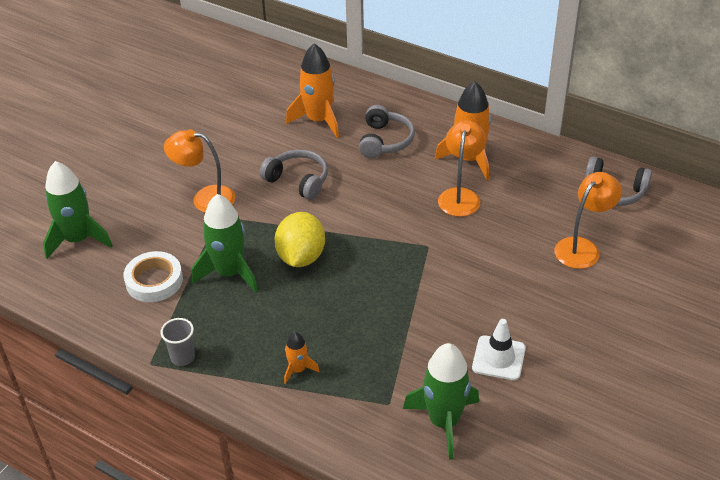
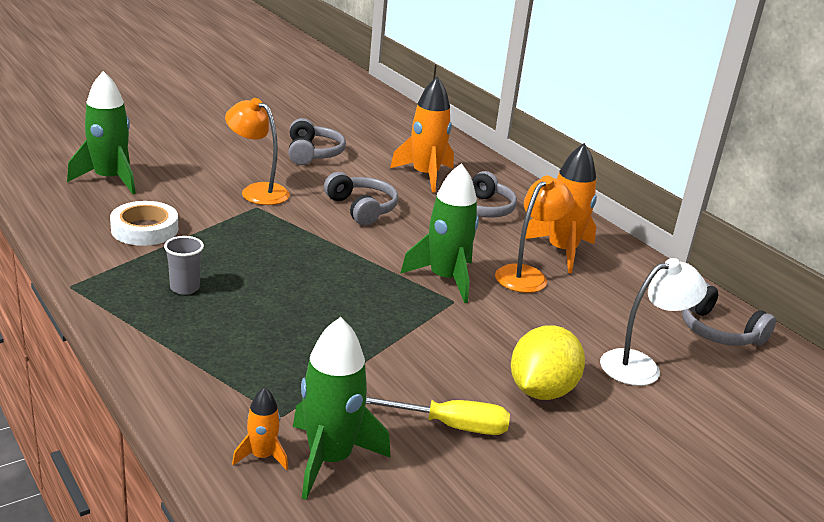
camera: 20 degrees right, 15 degrees down
grey cup [161,318,195,366] -> grey cup moved to [164,236,204,295]
green rocket [192,194,258,292] -> green rocket moved to [400,163,479,303]
yellow lemon [275,212,325,267] -> yellow lemon moved to [511,325,585,400]
orange rocket [284,332,320,384] -> orange rocket moved to [232,387,288,470]
white traffic cone [472,319,526,380] -> yellow screwdriver [366,397,510,435]
orange lamp [554,172,622,269] -> white lamp [600,258,707,386]
none -> grey headphones [289,118,346,165]

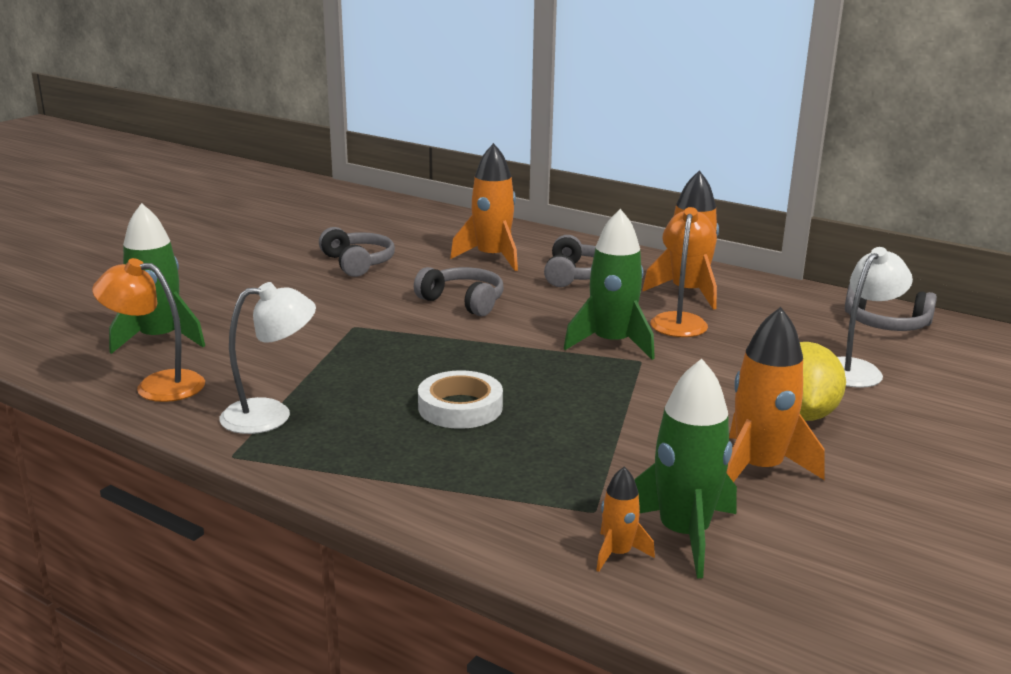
camera: 20 degrees left, 5 degrees down
white tape [110,201,178,246] -> white tape moved to [418,370,503,429]
grey cup [164,236,204,295] -> none
orange lamp [225,98,290,205] -> orange lamp moved to [92,258,205,402]
yellow screwdriver [366,397,510,435] -> orange rocket [726,307,825,482]
none -> white lamp [219,282,316,434]

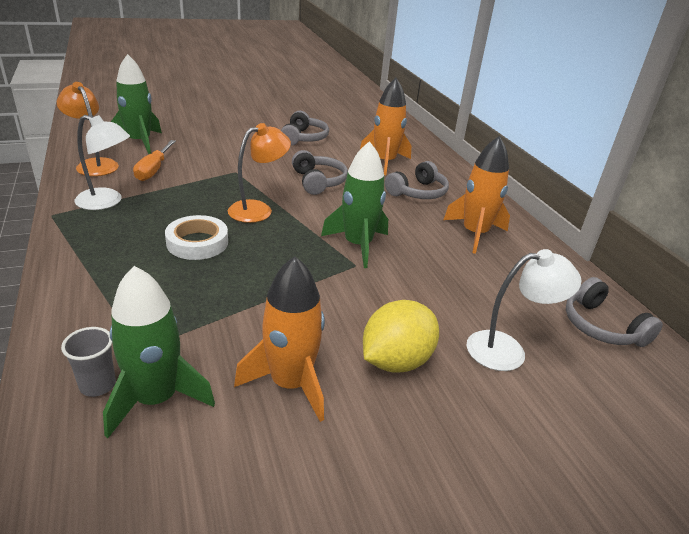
camera: 35 degrees right, 10 degrees up
orange rocket [596,467,655,572] -> grey cup [61,327,116,397]
orange lamp [651,207,717,337] -> orange lamp moved to [228,123,291,223]
none -> orange screwdriver [133,140,176,181]

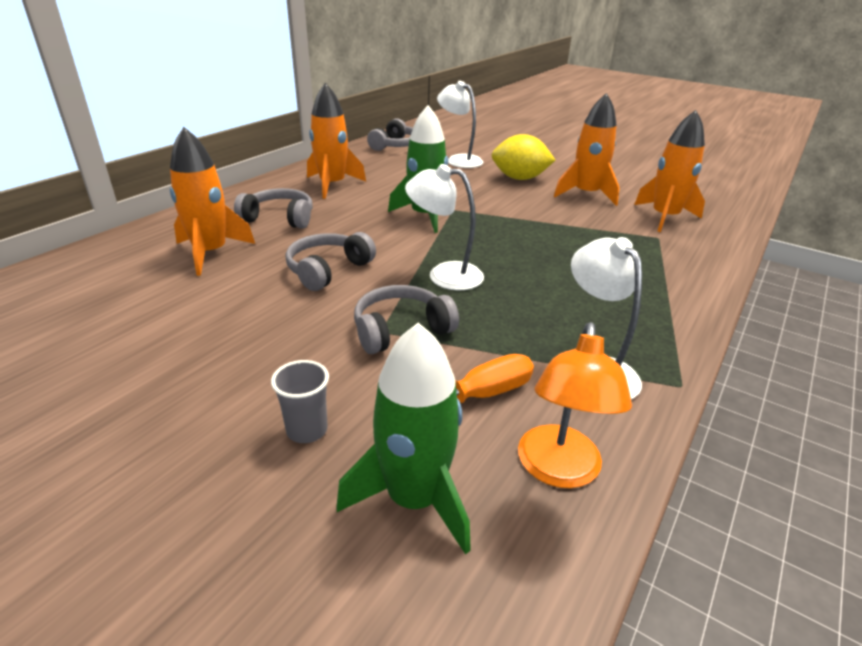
camera: 125 degrees left, 0 degrees up
grey cup [61,327,116,397] -> grey cup moved to [271,360,329,443]
green rocket [103,266,215,438] -> orange rocket [634,110,705,232]
white tape [165,215,228,260] -> none
orange lamp [228,123,291,223] -> white lamp [405,164,484,290]
grey headphones [281,111,329,146] -> grey headphones moved to [354,285,459,354]

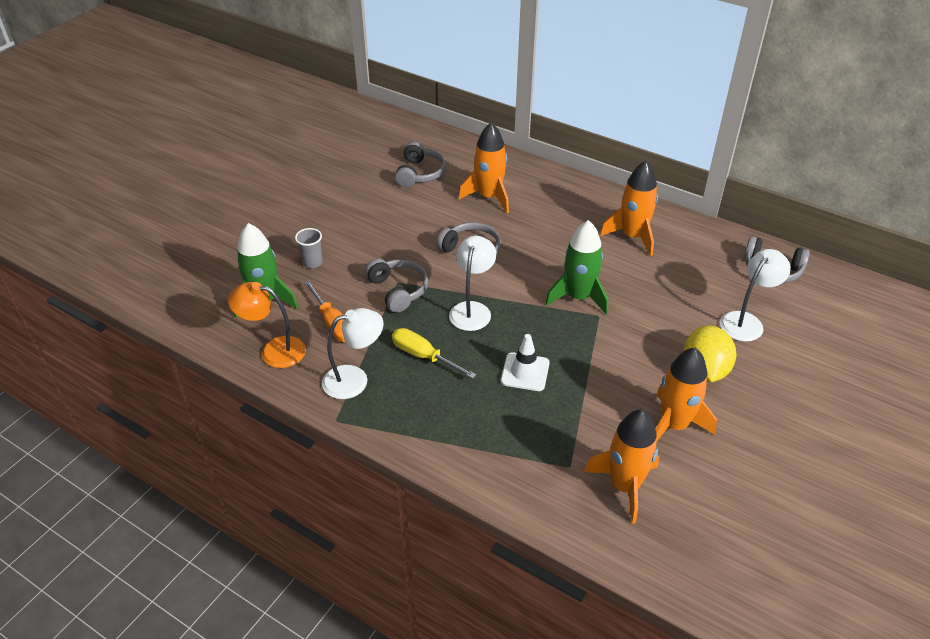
camera: 90 degrees right, 10 degrees up
grey headphones [234,188,313,229] -> grey headphones moved to [395,142,446,187]
none -> yellow screwdriver [392,328,477,379]
none -> white traffic cone [501,334,550,391]

